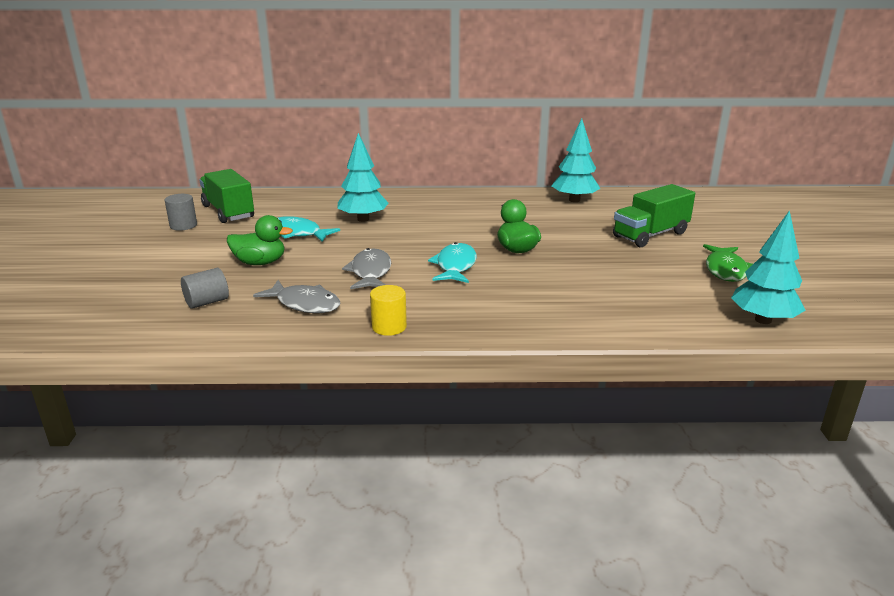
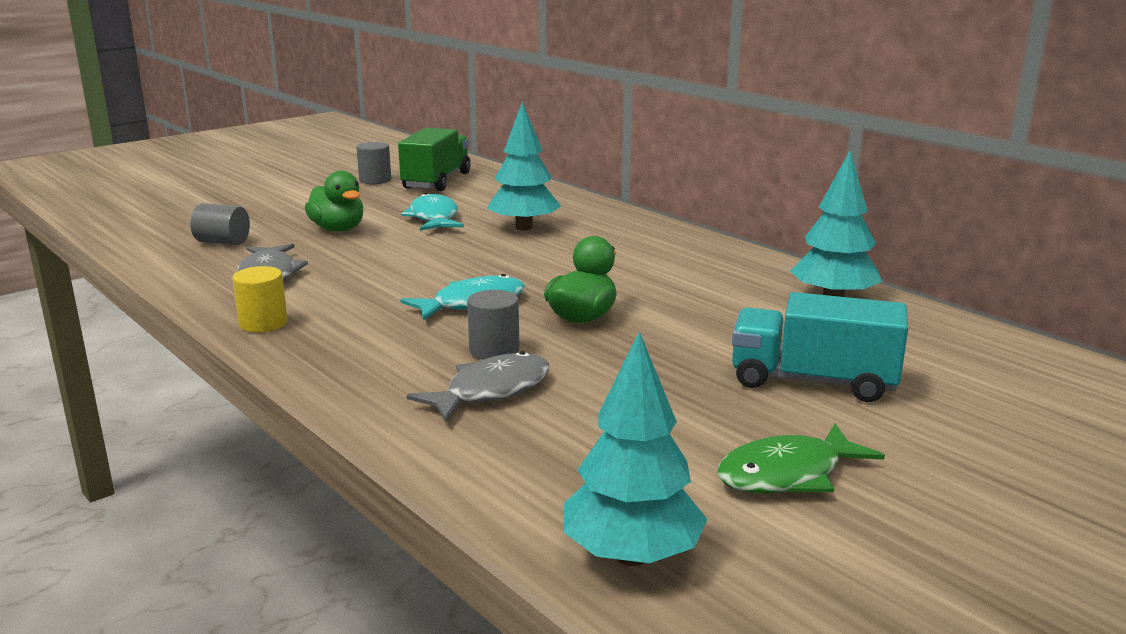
camera: 50 degrees right, 5 degrees down
grey fish [342,248,391,289] -> grey fish moved to [407,351,550,422]
green truck [613,184,695,247] -> turquoise truck [732,292,908,402]
none -> grey cylinder [467,290,519,360]

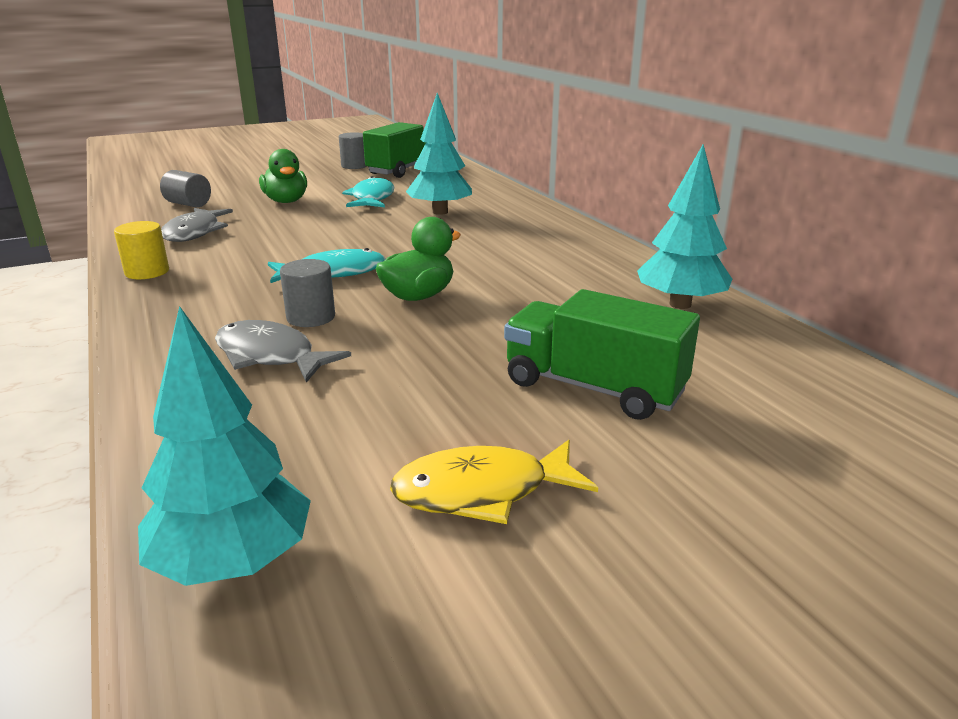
camera: 15 degrees right, 5 degrees up
grey fish [407,351,550,422] -> grey fish turned 120 degrees counterclockwise [215,320,351,383]
green fish [717,424,885,493] -> yellow fish [390,440,598,524]
turquoise truck [732,292,908,402] -> green truck [504,289,700,420]

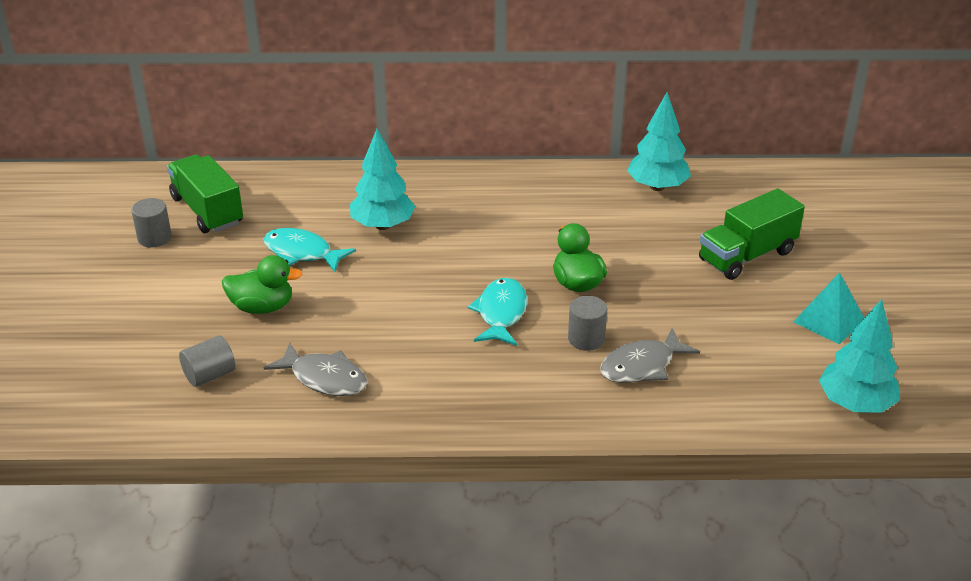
camera: 65 degrees left, 10 degrees up
yellow cylinder [114,221,169,279] -> none
yellow fish [390,440,598,524] -> turquoise pyramid [793,272,864,344]

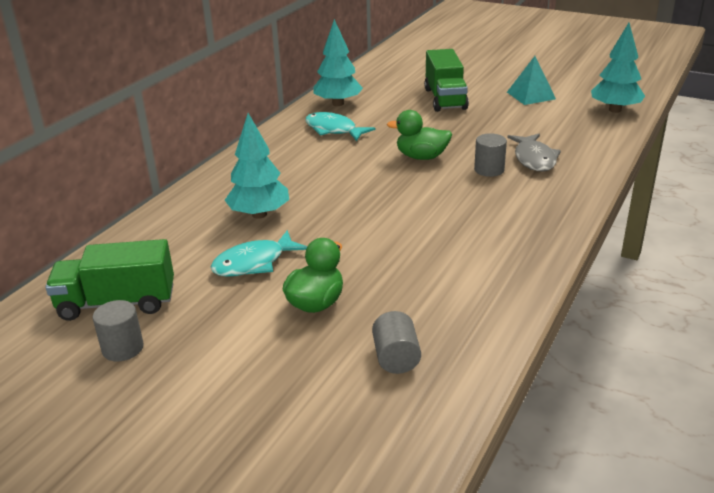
camera: 60 degrees left, 5 degrees down
grey fish [264,343,367,396] -> none
turquoise fish [468,278,527,346] -> turquoise fish moved to [305,112,375,141]

